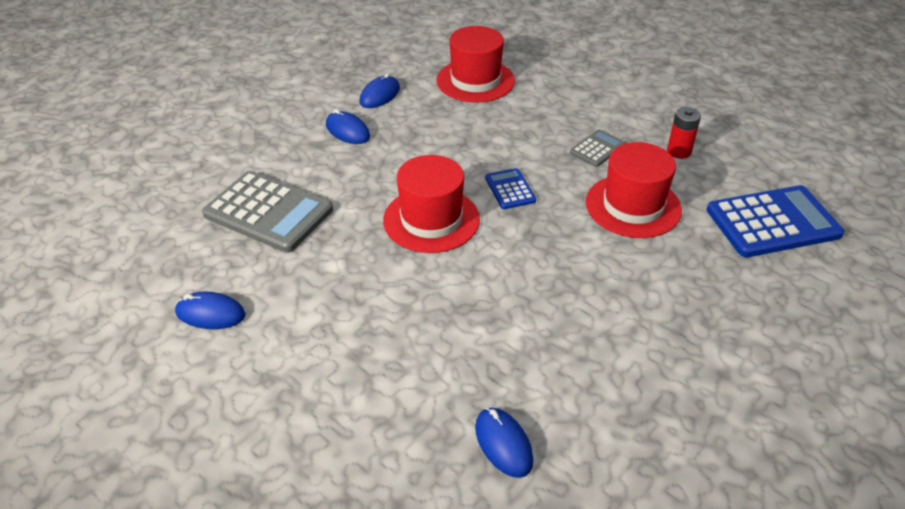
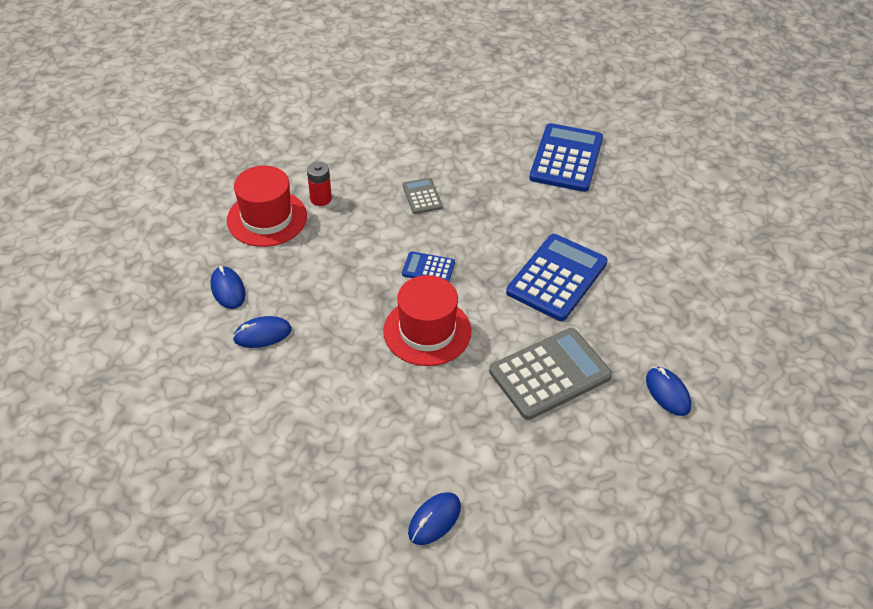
camera: 60 degrees left, 5 degrees up
grey calculator [202,171,333,253] -> grey calculator moved to [489,328,612,420]
blue mouse [475,408,533,478] -> blue mouse turned 60 degrees clockwise [646,367,691,416]
red hat [586,142,682,238] -> none
red battery [667,107,701,159] -> red battery moved to [307,161,332,206]
none -> blue calculator [506,234,608,321]

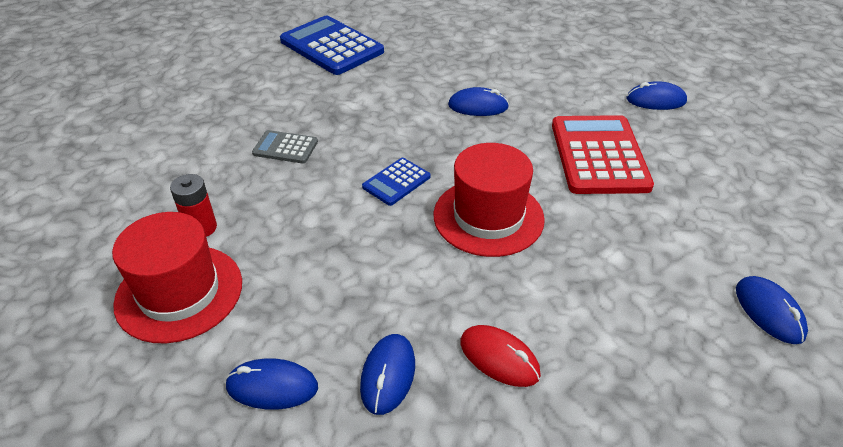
camera: 60 degrees left, 5 degrees down
grey calculator [489,328,612,420] -> red calculator [552,115,654,194]
blue calculator [506,234,608,321] -> blue mouse [448,87,509,116]
none -> red mouse [461,325,541,387]

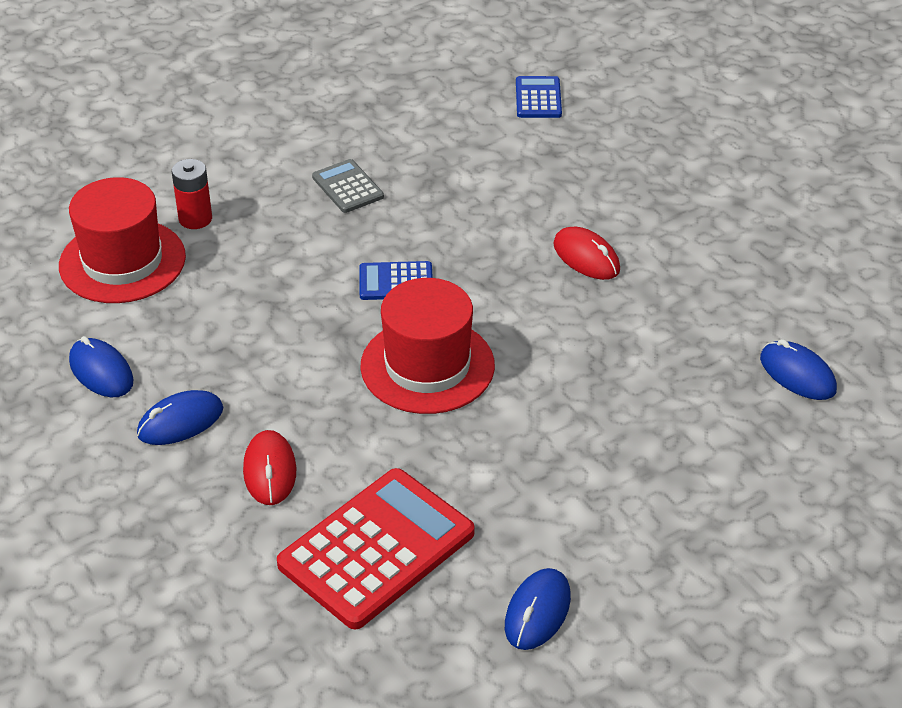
camera: 45 degrees right, 0 degrees up
blue calculator [280,16,384,75] -> blue calculator [516,76,562,118], size x0.50
blue mouse [448,87,509,116] -> red mouse [553,227,620,280]
red calculator [552,115,654,194] -> red calculator moved to [277,468,475,630]

